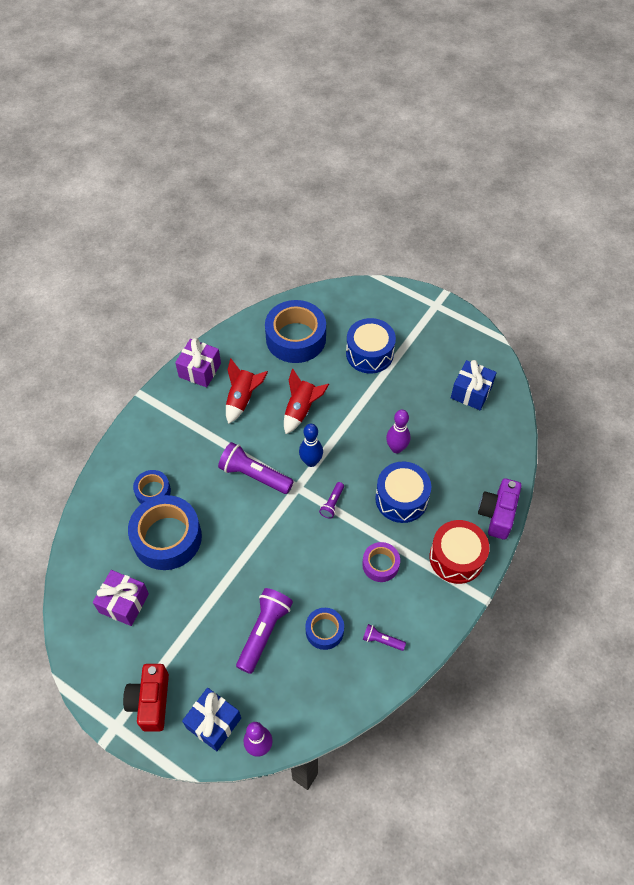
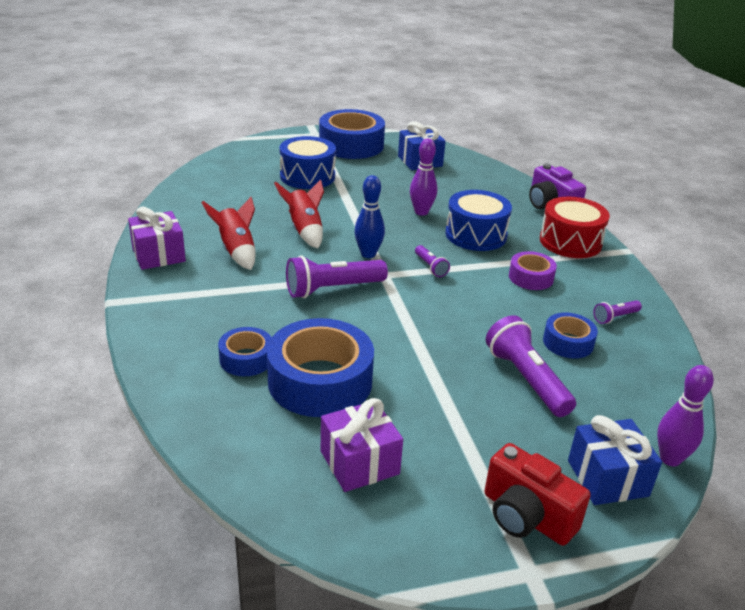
camera: 50 degrees left, 25 degrees down
blue tape [265,300,326,363] -> blue tape moved to [319,109,385,159]

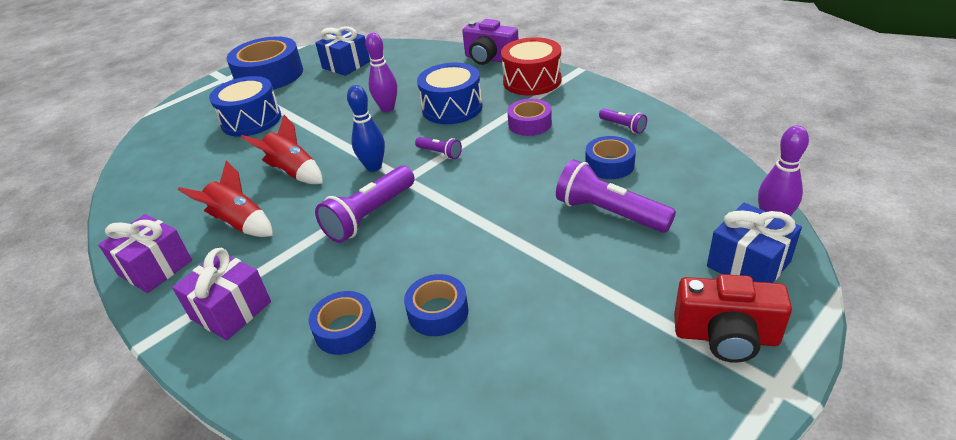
camera: 25 degrees left, 5 degrees up
blue tape [267,318,374,417] -> blue tape [404,274,469,336], size x0.53
purple gift [321,398,403,492] -> purple gift moved to [172,248,271,340]
purple flashlight [593,300,642,324] -> purple flashlight turned 75 degrees counterclockwise [599,109,647,134]

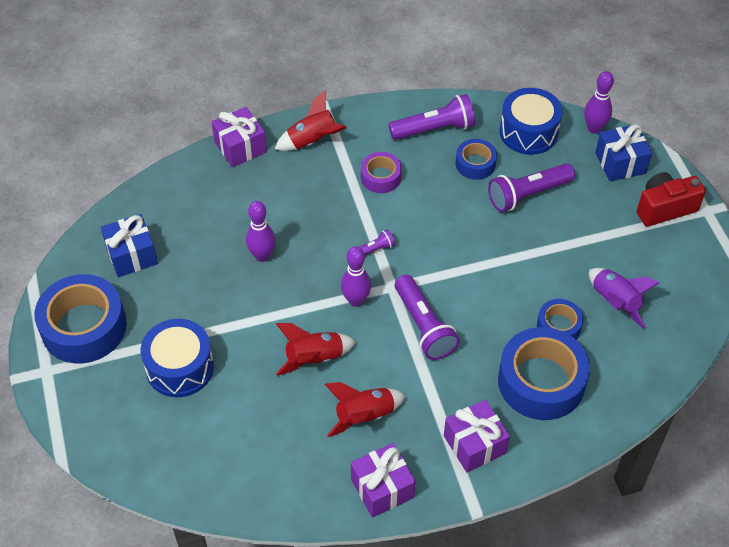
camera: 65 degrees left, 15 degrees up
blue tape [309,291,376,355] -> blue tape [498,327,590,420], size x1.90
blue bowling pin [347,85,385,172] -> purple bowling pin [341,246,371,307]
blue drum [417,63,483,124] -> blue drum moved to [500,88,563,155]
purple camera [462,19,518,65] -> purple gift [212,107,267,167]
red drum [501,37,561,96] -> red rocket [275,90,347,151]
purple flashlight [599,109,647,134] -> purple flashlight [389,94,475,140], size x1.96
red camera [674,274,792,363] -> red camera turned 150 degrees counterclockwise [637,172,706,226]
none -> purple rocket [589,268,660,329]

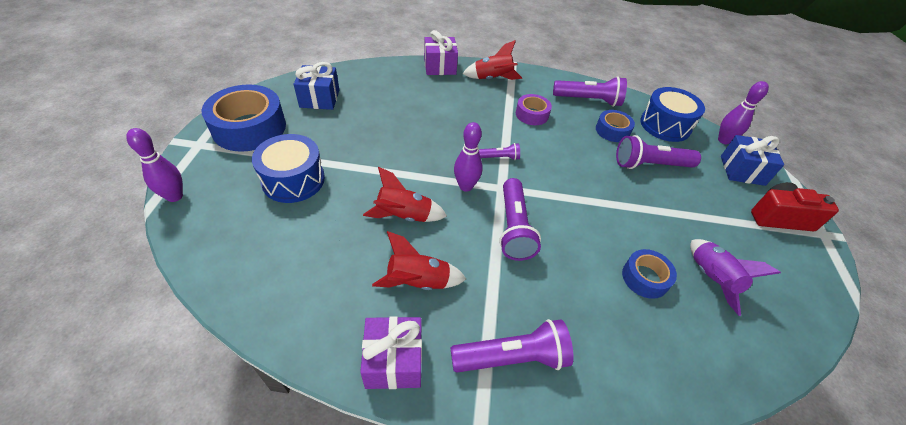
camera: 20 degrees right, 5 degrees down
purple bowling pin [246,201,276,262] -> purple bowling pin moved to [126,128,183,202]
purple gift [444,400,510,472] -> purple flashlight [450,319,574,373]
blue tape [498,327,590,420] -> none

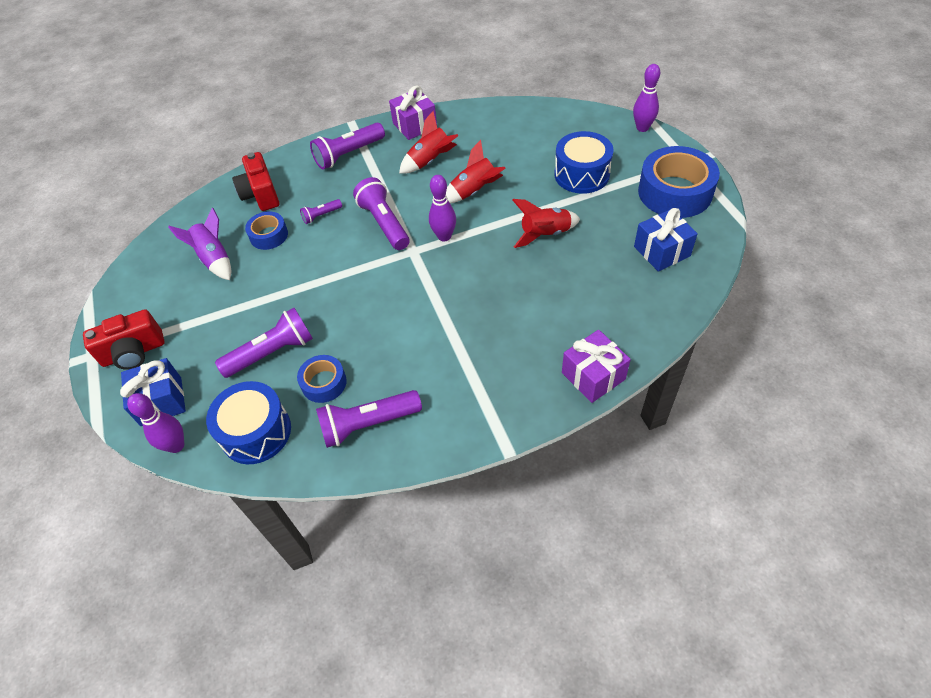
camera: 160 degrees right, 5 degrees up
red rocket [463,40,522,80] -> red rocket moved to [513,199,580,248]
purple flashlight [479,143,520,160] -> purple flashlight moved to [300,199,342,224]
purple tape [516,94,552,125] -> none
none -> red camera [232,152,279,211]

